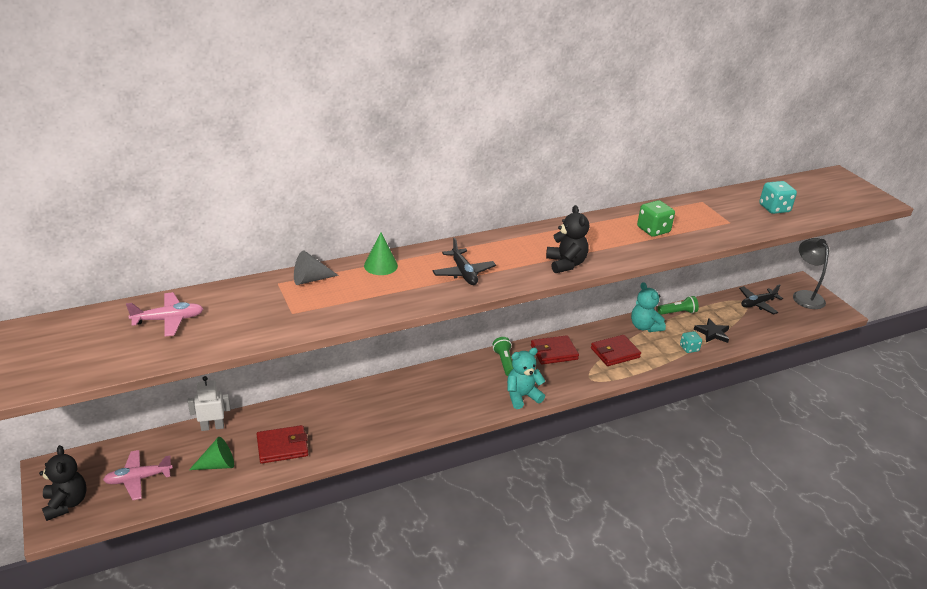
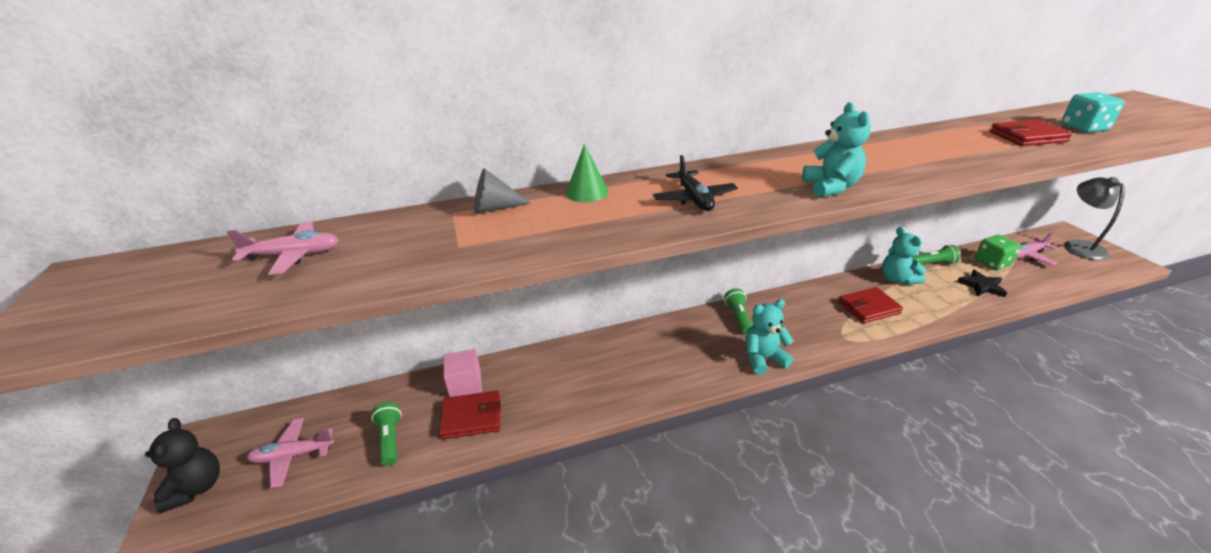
camera: 10 degrees right, 0 degrees up
white robot [188,376,230,431] -> none
green cone [189,437,234,470] -> green flashlight [371,402,402,466]
red wallet [531,335,579,364] -> red wallet moved to [990,119,1072,146]
black teddy bear [546,205,589,273] -> turquoise teddy bear [802,102,871,197]
green dice [637,200,675,237] -> green dice moved to [975,235,1021,270]
turquoise dice [680,331,702,353] -> none
black plane [739,284,783,314] -> pink plane [1004,232,1057,265]
none -> pink cube [443,349,482,397]

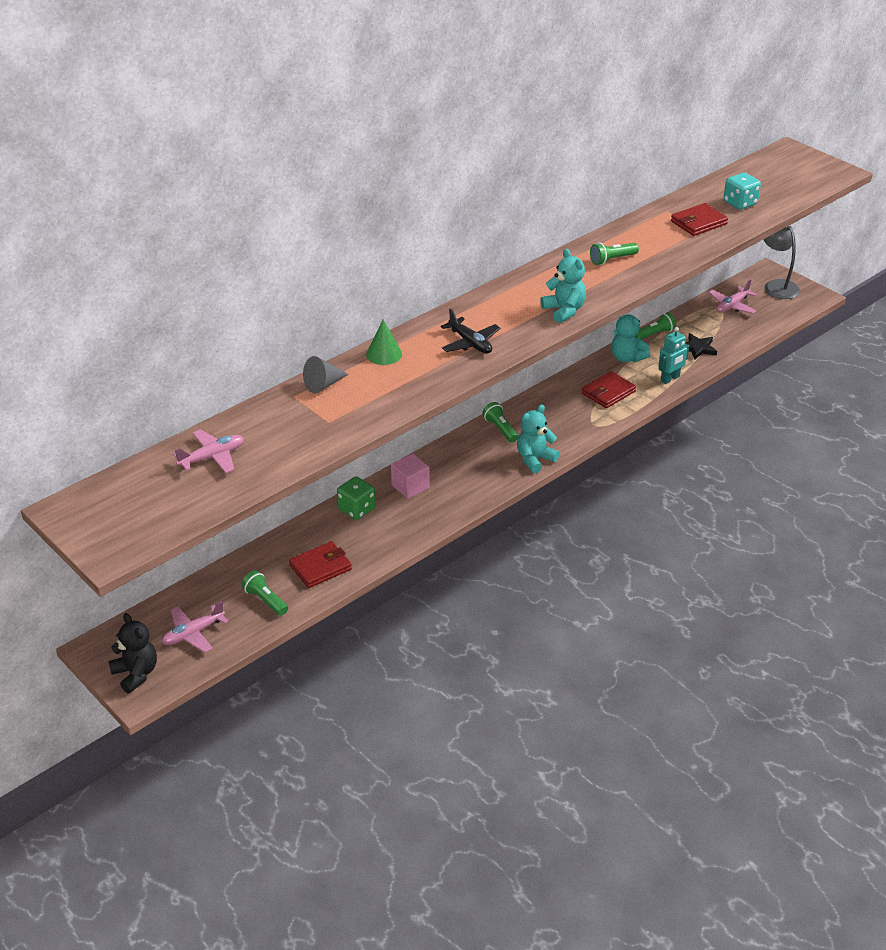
camera: 25 degrees left, 5 degrees up
pink cube [443,349,482,397] -> pink cube moved to [391,454,430,499]
green dice [975,235,1021,270] -> green dice moved to [337,477,376,520]
none -> green flashlight [590,243,639,265]
none -> turquoise robot [658,327,689,384]

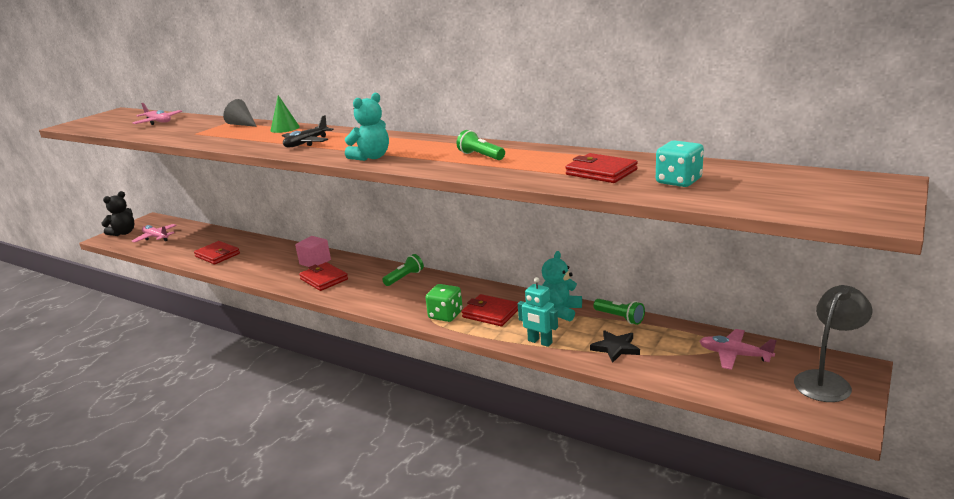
camera: 75 degrees right, 15 degrees down
green flashlight [241,570,288,616] -> none
green dice [337,477,376,520] -> green dice moved to [425,284,463,322]
turquoise teddy bear [517,405,560,473] -> none
none -> red wallet [299,262,348,291]

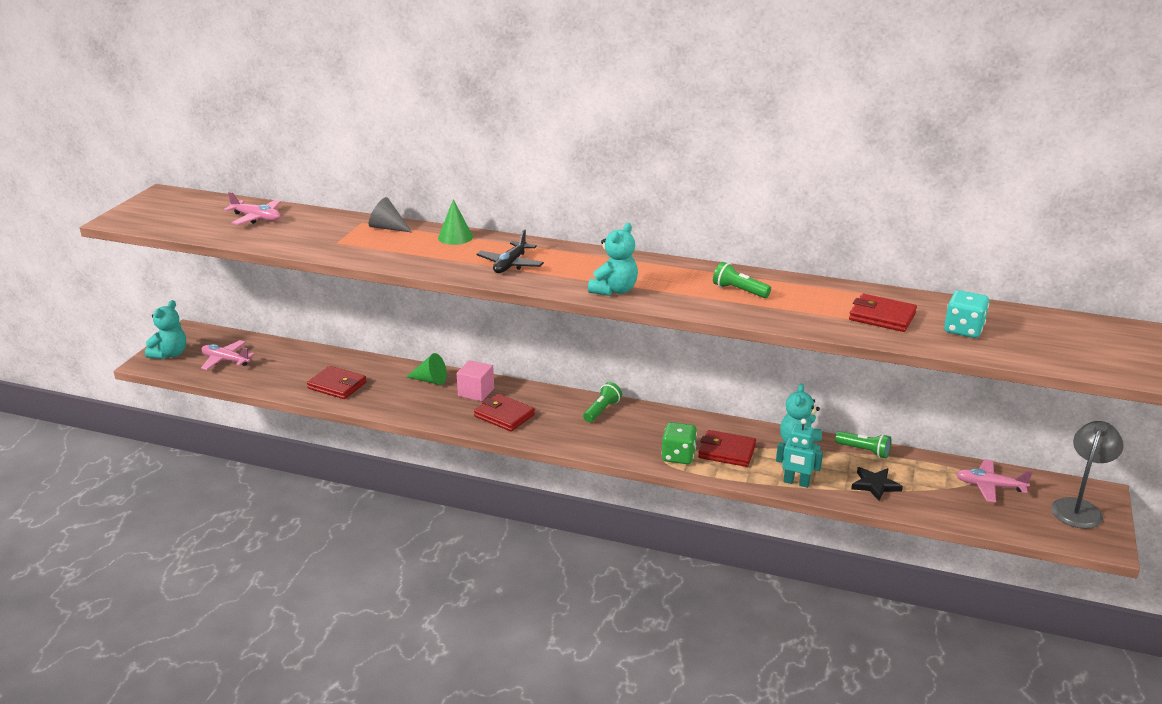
camera: 15 degrees left, 5 degrees up
black teddy bear [101,191,135,236] -> turquoise teddy bear [145,300,186,359]
none -> green cone [406,353,447,385]

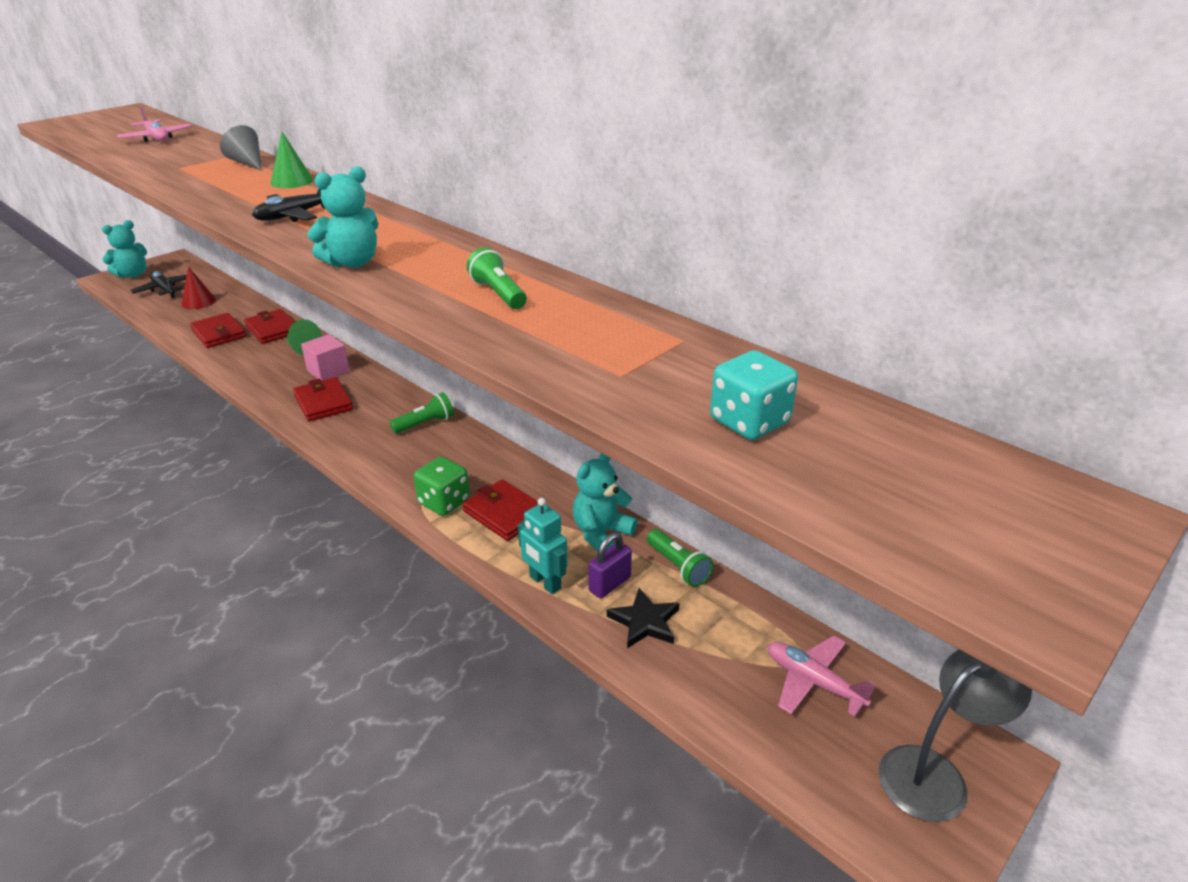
camera: 25 degrees right, 5 degrees up
pink plane [201,340,255,370] -> black plane [130,271,187,298]
red wallet [849,294,917,332] -> red wallet moved to [244,309,294,344]
none -> red cone [182,266,216,309]
none -> purple padlock [588,533,632,598]

